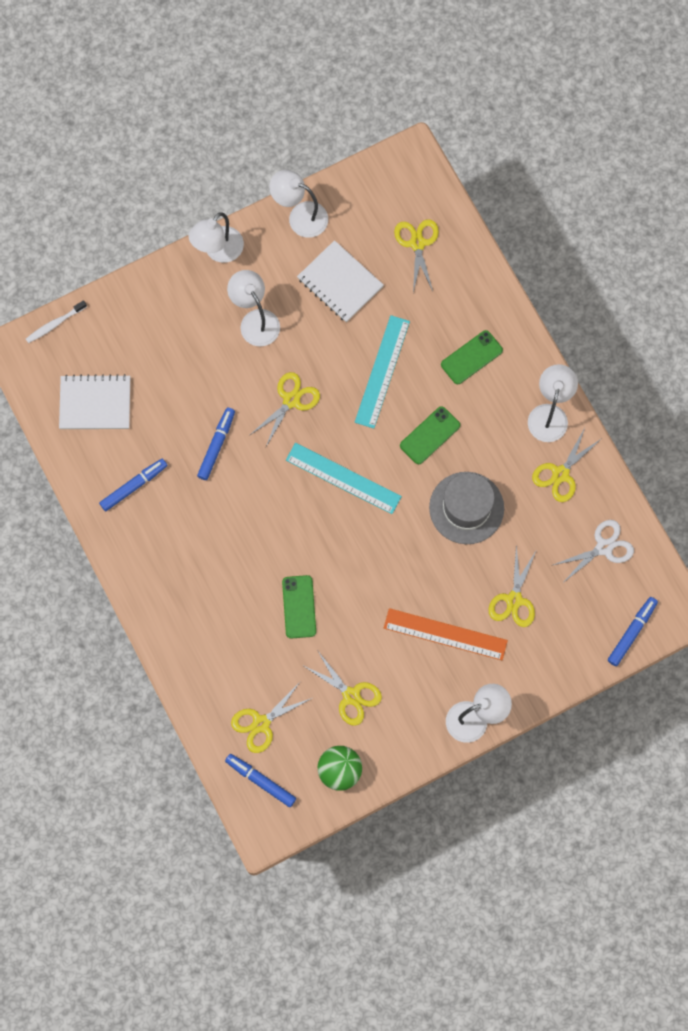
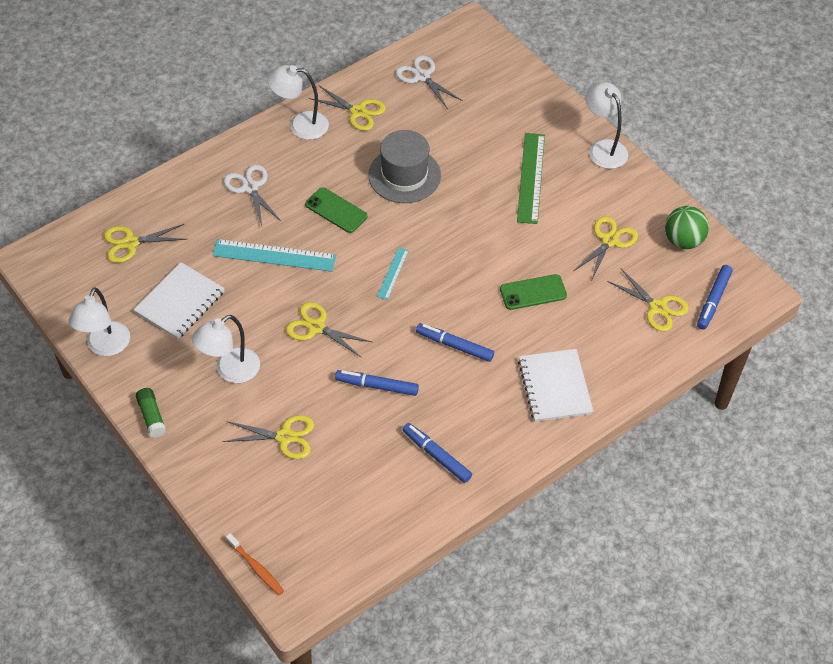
camera: 100 degrees left, 20 degrees down
white toothbrush [26,300,87,343] -> orange toothbrush [226,533,284,595]
white notebook [59,374,130,429] -> white notebook moved to [518,349,594,422]
white lamp [188,212,244,263] -> green glue stick [136,388,166,438]
turquoise ruler [286,443,402,514] -> turquoise ruler [377,248,409,300], size x0.53
orange ruler [384,608,508,660] -> green ruler [517,133,545,224]
green phone [441,330,503,384] -> white scissors [224,165,281,226]
yellow scissors [489,545,536,627] -> yellow scissors moved to [223,415,314,459]
blue marker [608,597,658,666] -> blue marker moved to [416,323,494,362]

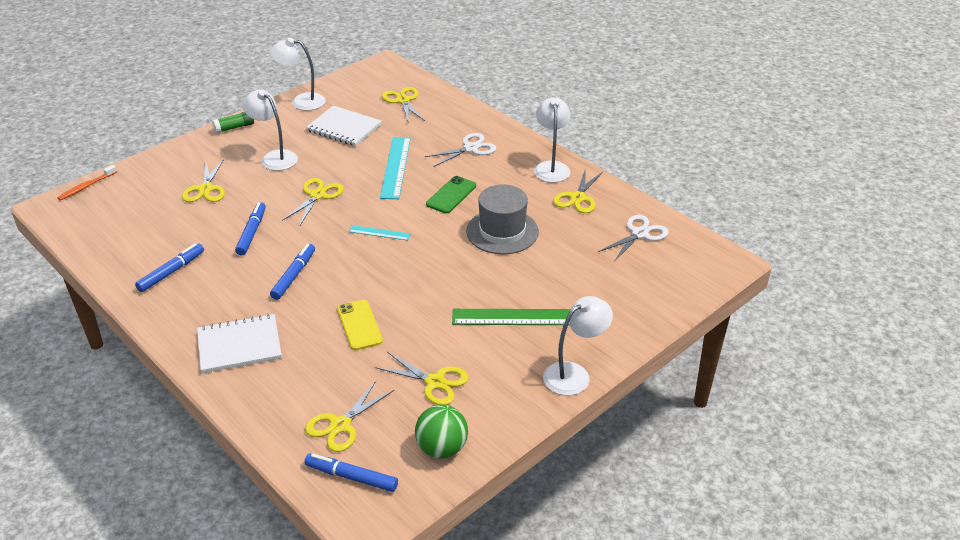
camera: 85 degrees right, 15 degrees down
green phone [500,274,567,310] -> yellow phone [337,300,383,350]

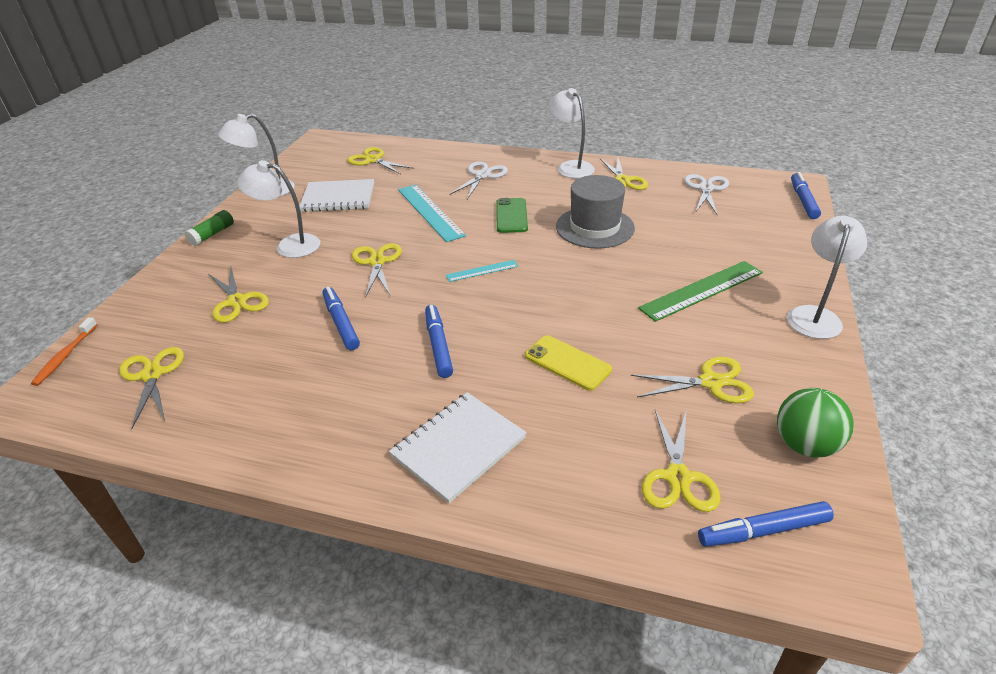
camera: 30 degrees left, 0 degrees up
blue marker [135,243,204,292] -> blue marker moved to [791,172,821,219]
none -> yellow scissors [119,347,184,429]

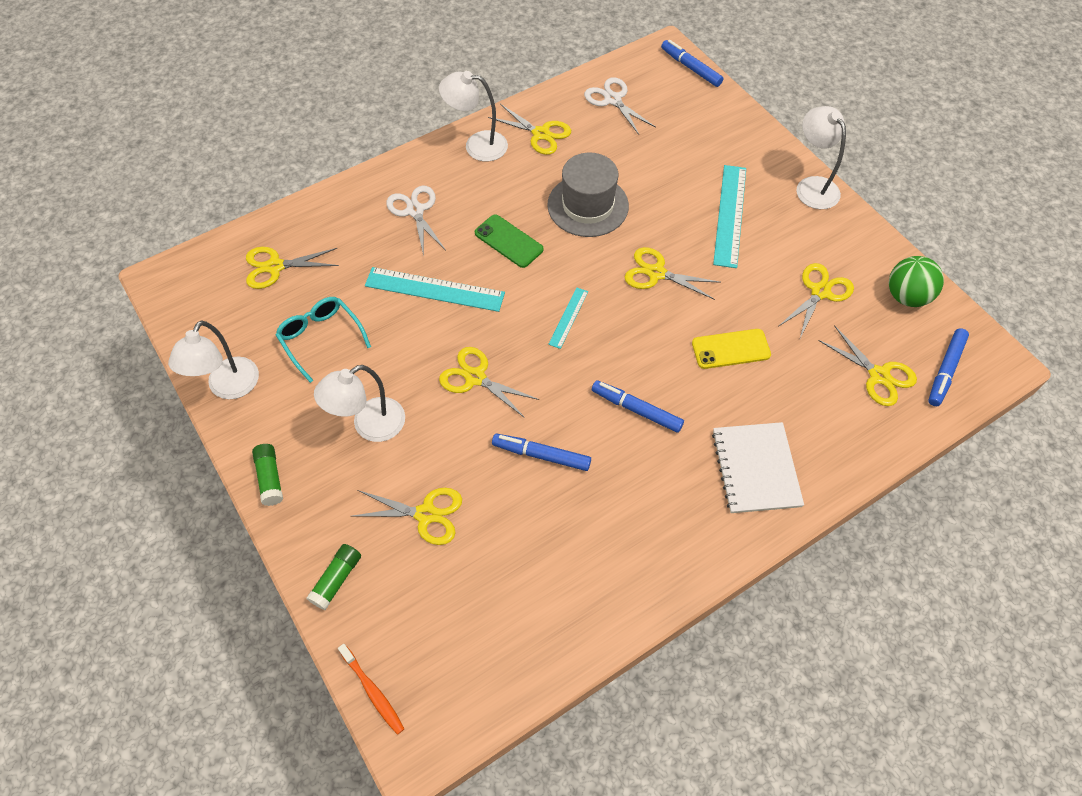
camera: 50 degrees left, 20 degrees up
yellow scissors [119,347,184,429] -> yellow scissors moved to [625,247,721,300]
white notebook [299,179,374,212] -> turquoise glasses [276,297,371,383]
green ruler [638,261,763,322] -> turquoise ruler [713,165,746,268]
none -> green glue stick [306,544,361,610]

